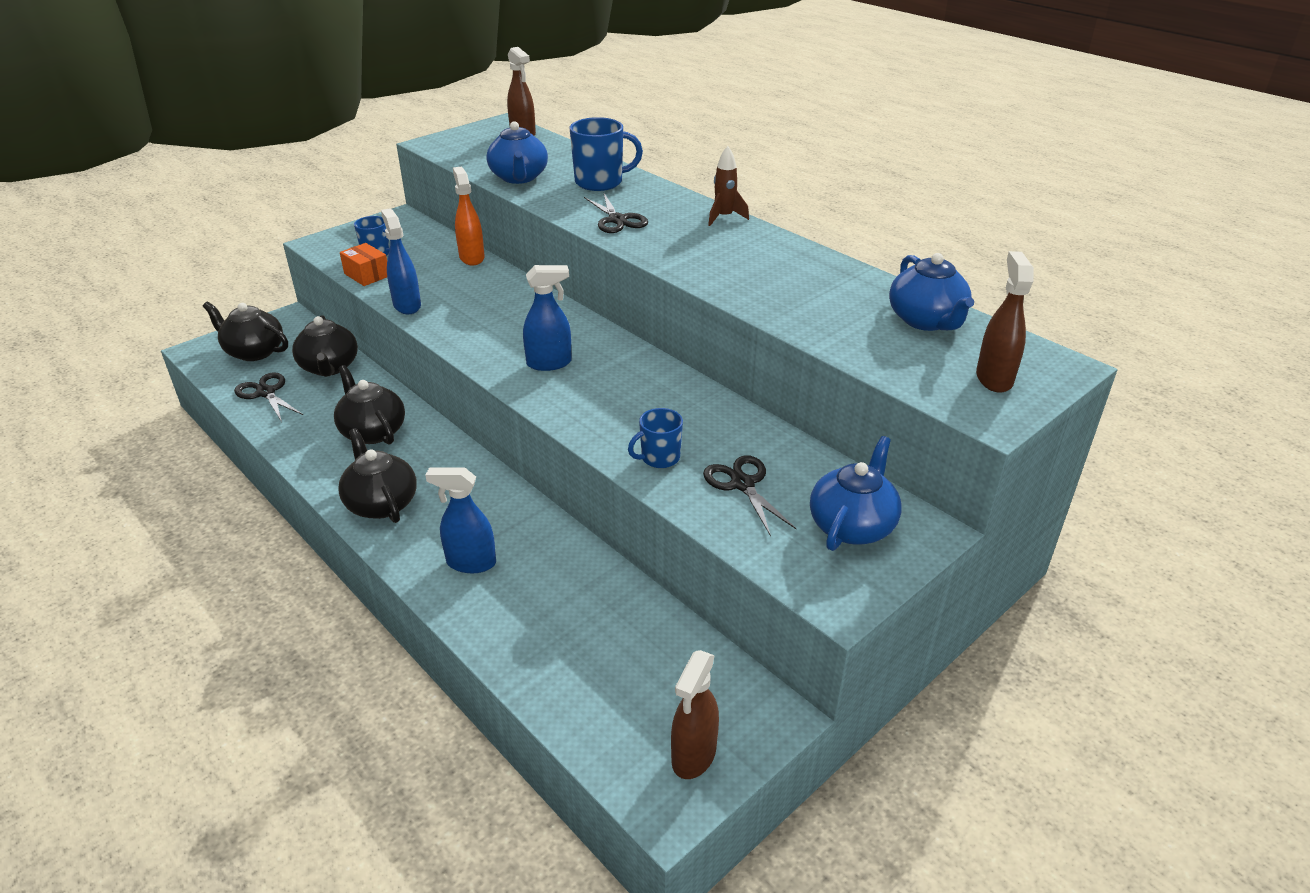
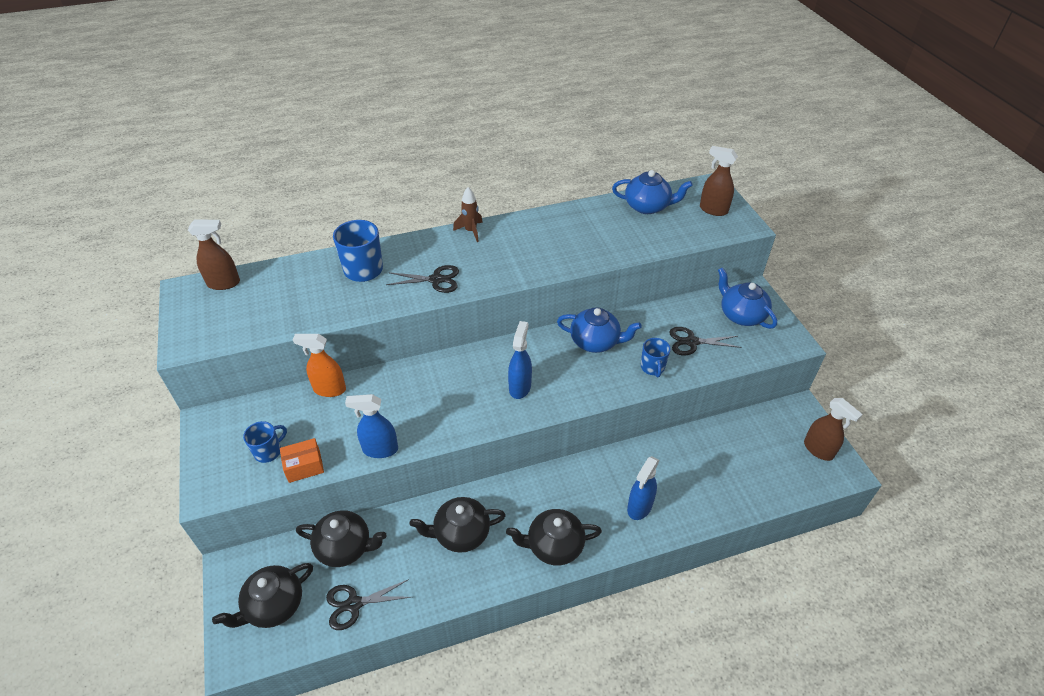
camera: 65 degrees left, 10 degrees up
blue teapot [486,121,548,184] -> blue teapot moved to [557,307,642,353]

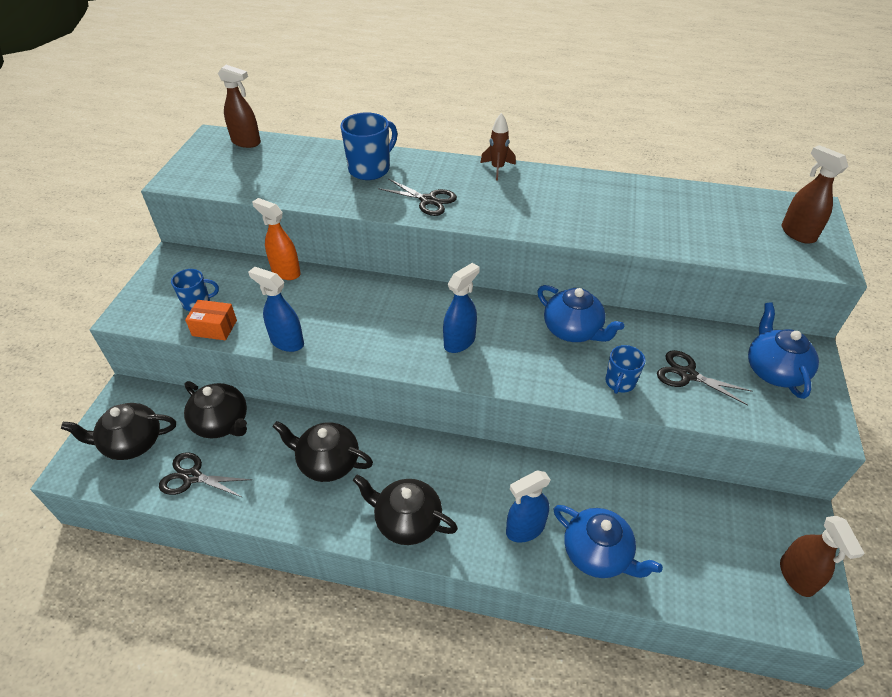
camera: 30 degrees right, 0 degrees up
blue teapot [612,170,693,214] -> blue teapot moved to [554,505,663,578]

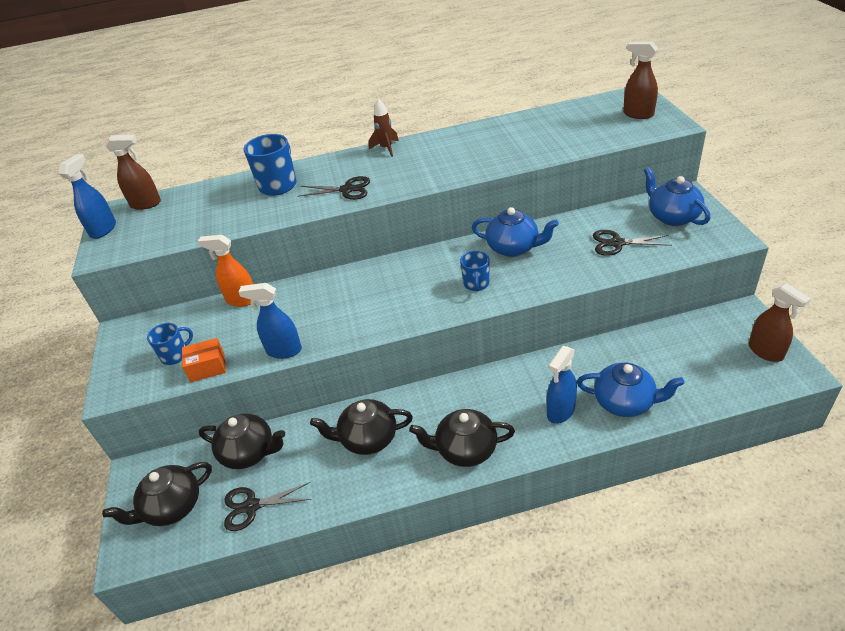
camera: 20 degrees left, 5 degrees down
blue spray bottle [443,263,479,353] -> blue spray bottle moved to [59,154,116,239]
blue mug [605,345,645,394] -> blue mug moved to [460,250,490,292]

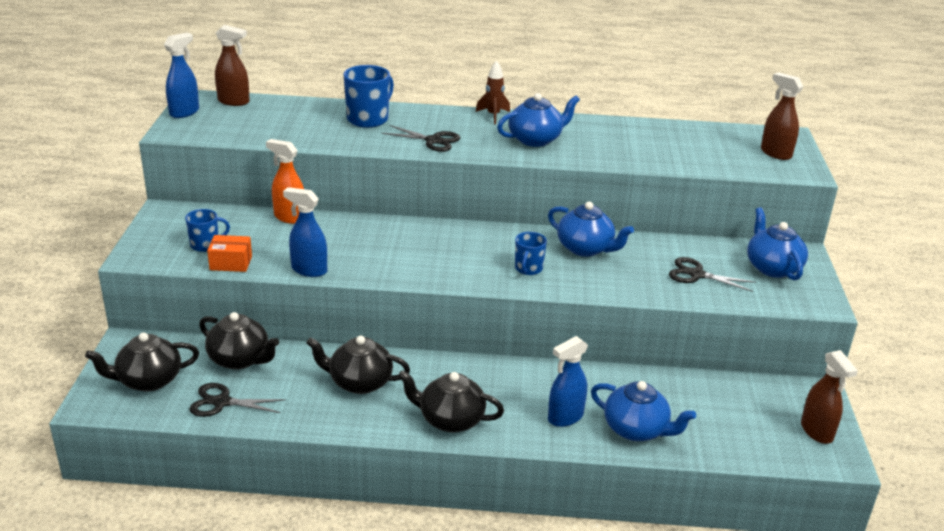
camera: 10 degrees right, 10 degrees down
none -> blue teapot [497,93,580,147]

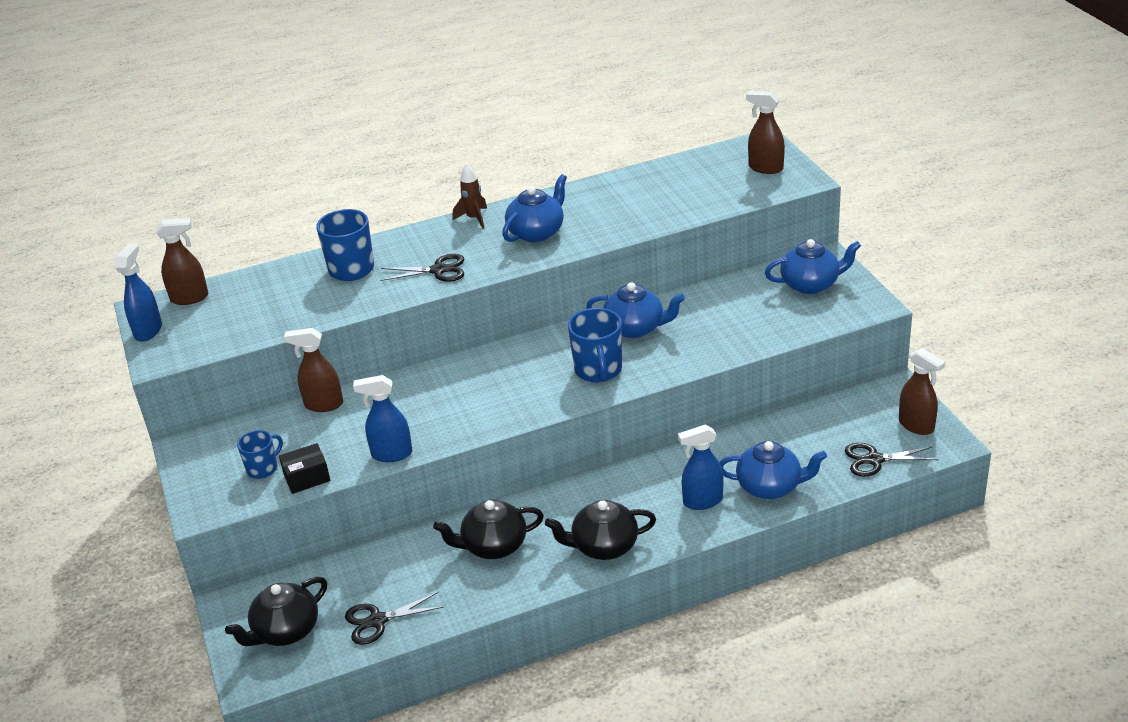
camera: 20 degrees left, 5 degrees up
black teapot [199,312,279,370] -> none
orange box [207,235,252,272] -> black box [279,443,330,494]
orange spray bottle [266,139,304,224] -> brown spray bottle [284,328,343,412]
blue mug [515,232,547,275] -> blue mug [568,308,622,382], size x1.63
blue spray bottle [548,336,588,427] -> blue spray bottle turned 45 degrees clockwise [678,424,724,510]
black scissors [669,257,756,292] -> black scissors moved to [845,443,938,477]
blue teapot [747,207,808,281] -> blue teapot turned 120 degrees clockwise [765,239,861,294]

